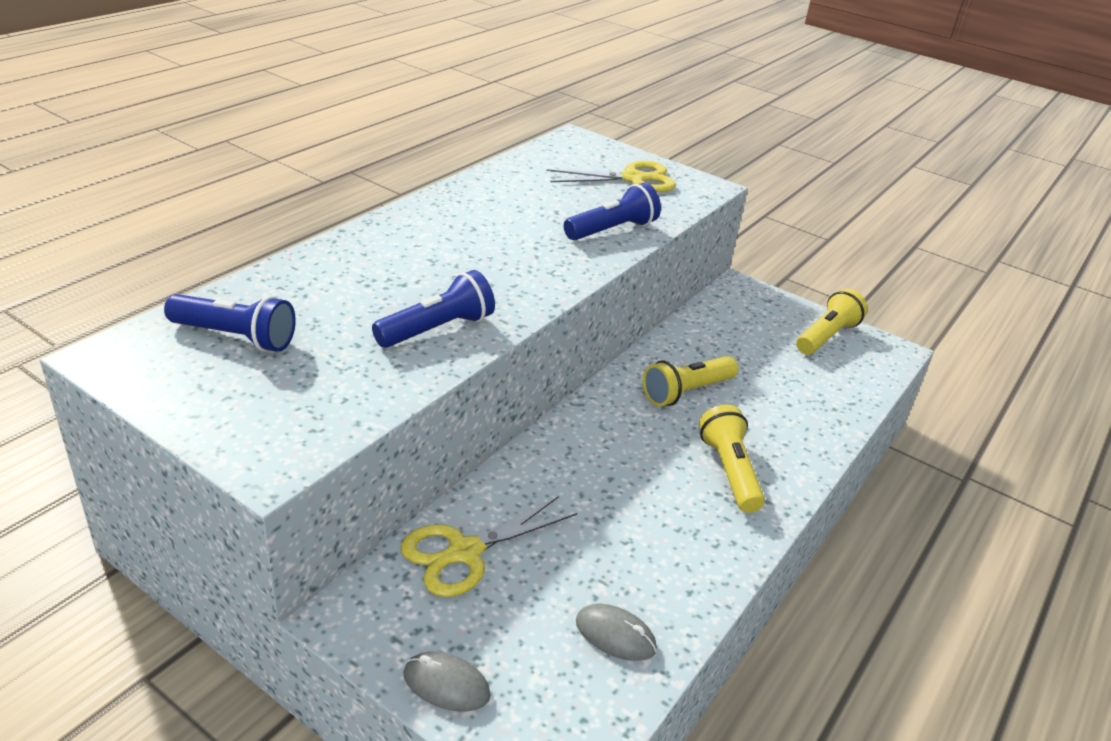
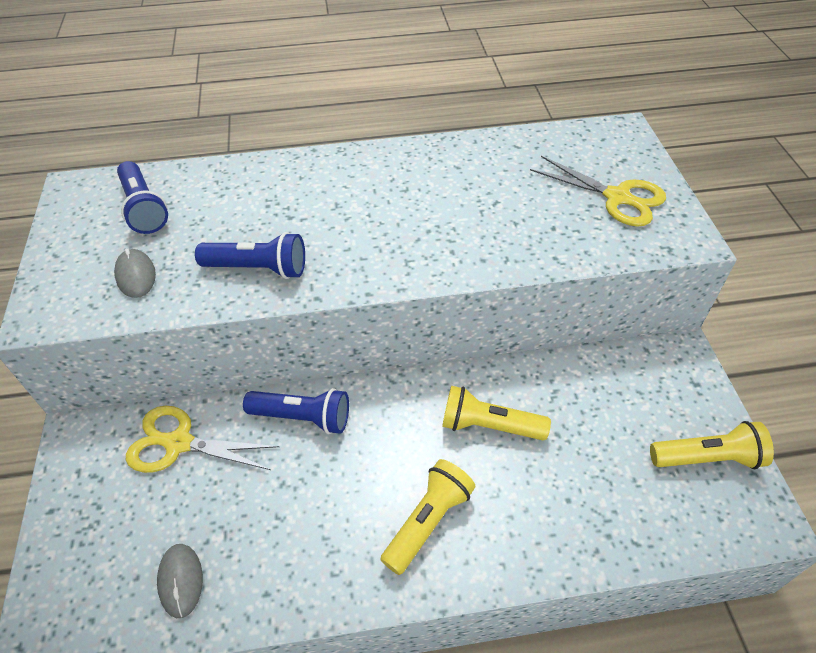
camera: 50 degrees right, 15 degrees up
grey mouse [403,652,491,712] -> grey mouse moved to [114,248,156,298]
blue flashlight [564,183,661,240] -> blue flashlight moved to [243,388,349,434]

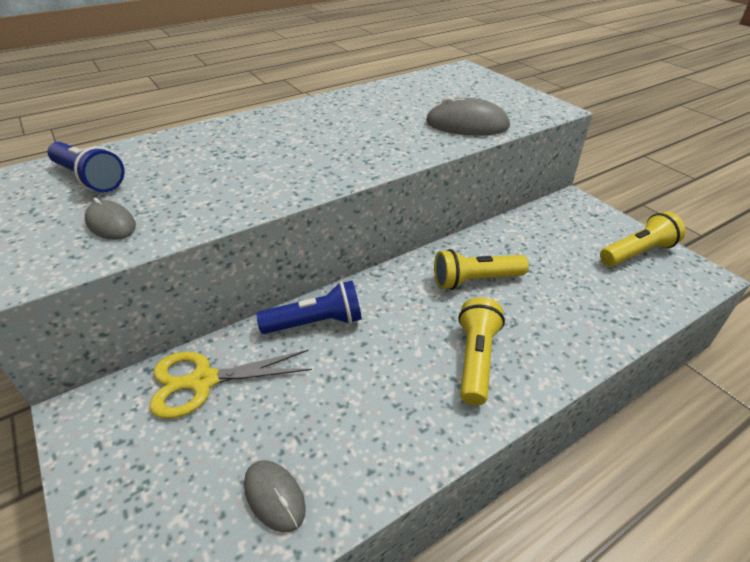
camera: 25 degrees left, 10 degrees down
blue flashlight [195,232,305,279] -> none
yellow scissors [530,156,666,227] -> none
none -> grey mouse [426,96,510,136]

